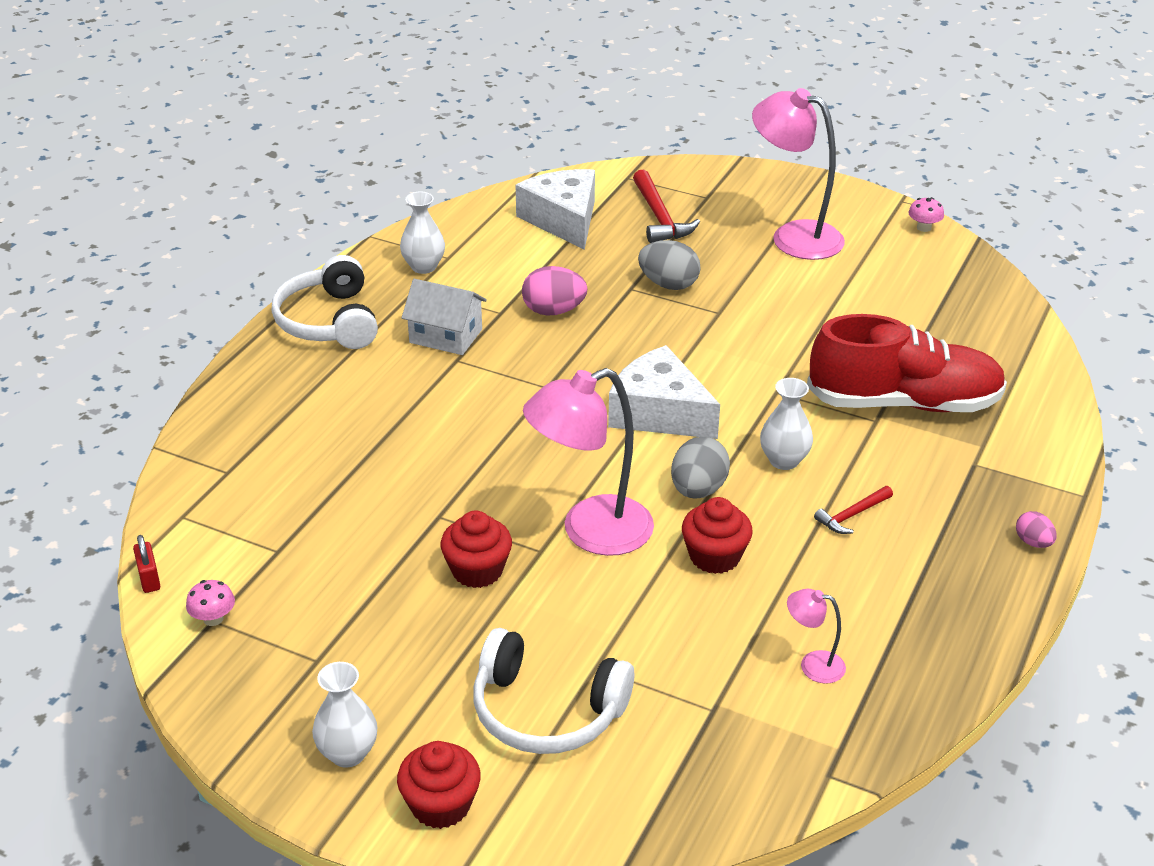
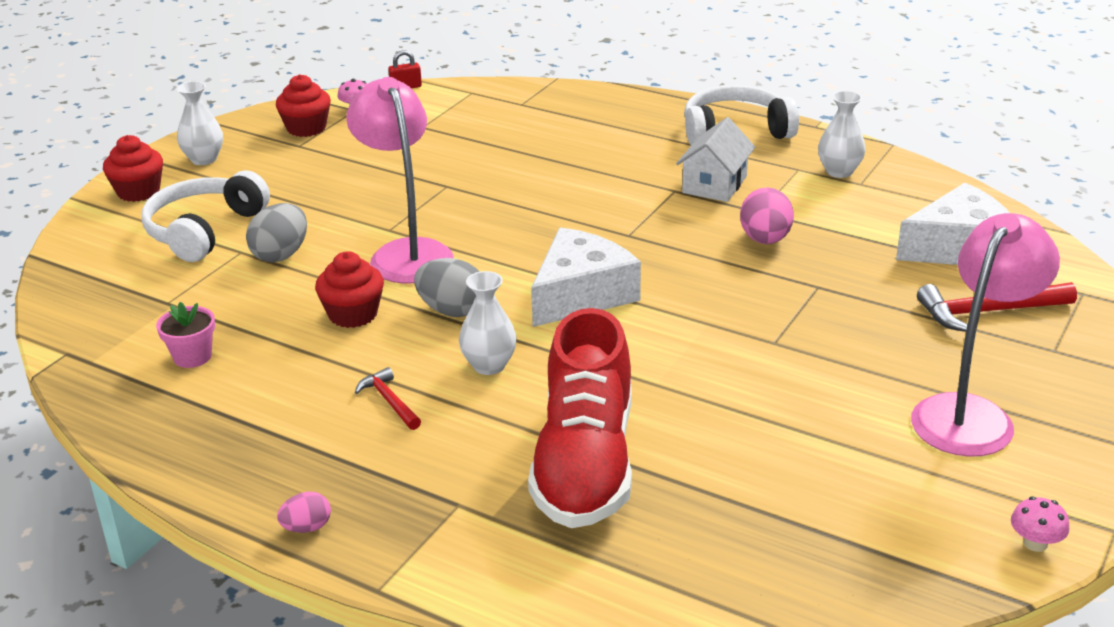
camera: 95 degrees right, 5 degrees down
red cupcake [441,511,512,588] -> red cupcake moved to [276,74,331,137]
grey egg [638,240,700,290] -> grey egg moved to [246,203,307,262]
pink lamp [787,589,846,684] -> pink flower pot [156,302,215,368]

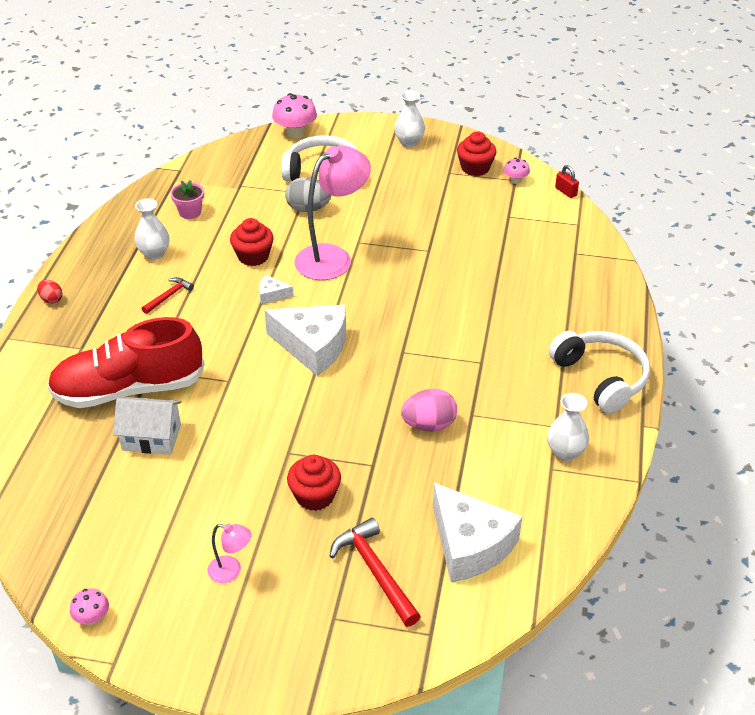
camera: 70 degrees right, 10 degrees up
red cupcake [103,135,163,202] -> red cupcake moved to [287,455,341,511]
pink egg [277,492,331,533] -> red egg [37,280,62,304]
grey egg [414,258,479,317] -> white cheese [259,275,294,304]
white vase [459,271,517,375] -> white vase moved to [134,198,169,260]
white house [676,117,755,202] -> white house moved to [113,397,182,455]
pink lamp [911,213,1060,457] -> pink lamp [208,524,252,583], size x0.45
none -> pink mushroom [272,93,317,138]

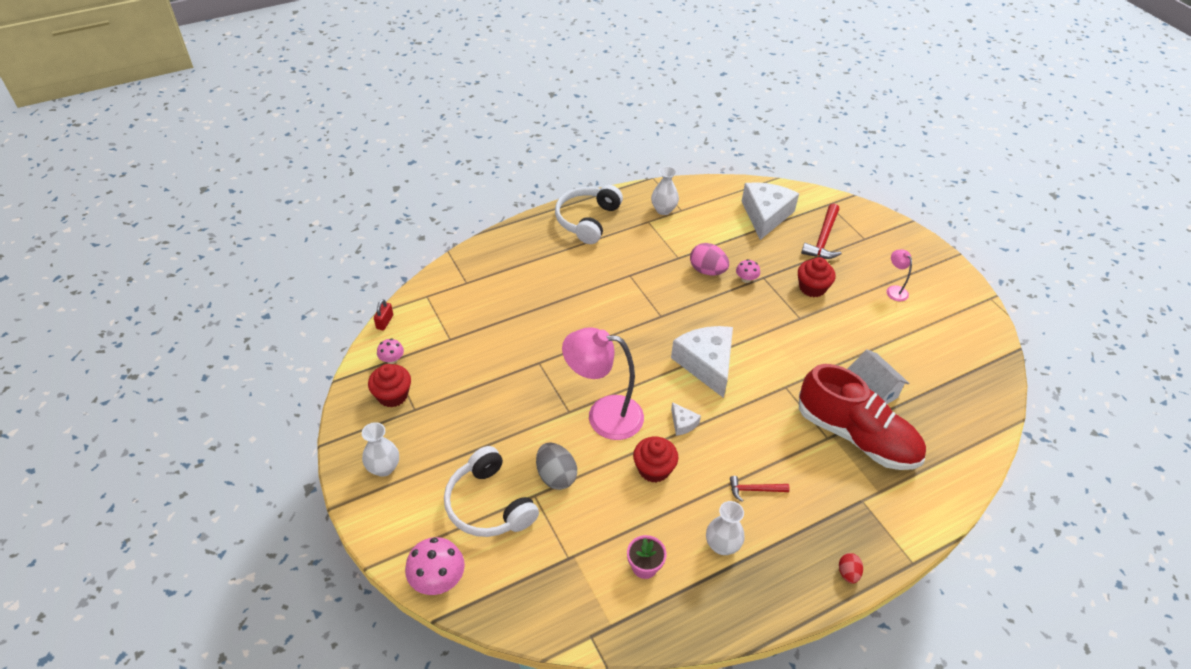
camera: 130 degrees left, 5 degrees up
pink mushroom [70,588,109,625] -> pink mushroom moved to [736,259,760,283]

